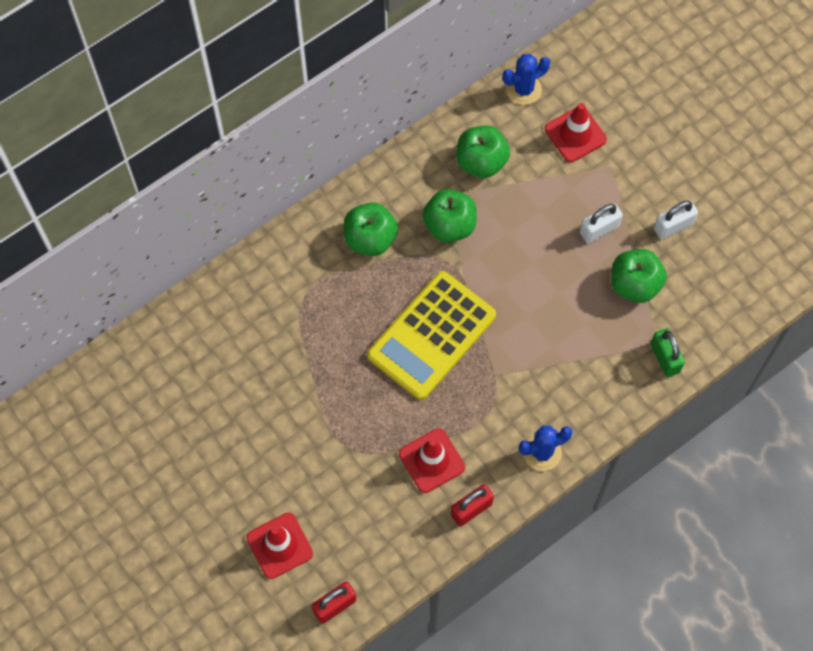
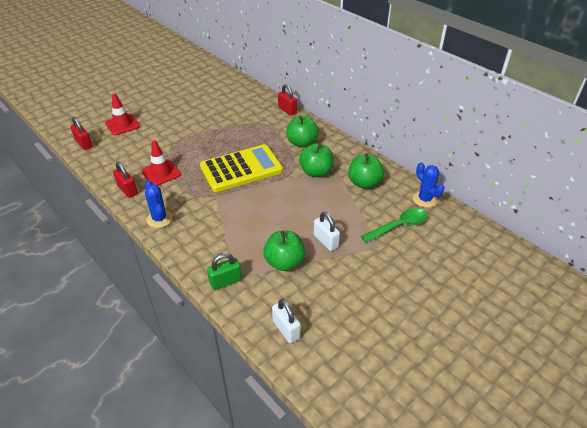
camera: 85 degrees right, 25 degrees down
yellow calculator [367,271,496,400] -> yellow calculator turned 120 degrees clockwise [200,144,283,192]
red traffic cone [545,103,607,162] -> green spoon [361,208,427,243]
white padlock [654,201,698,239] -> white padlock moved to [272,299,301,343]
none -> red padlock [278,84,297,115]

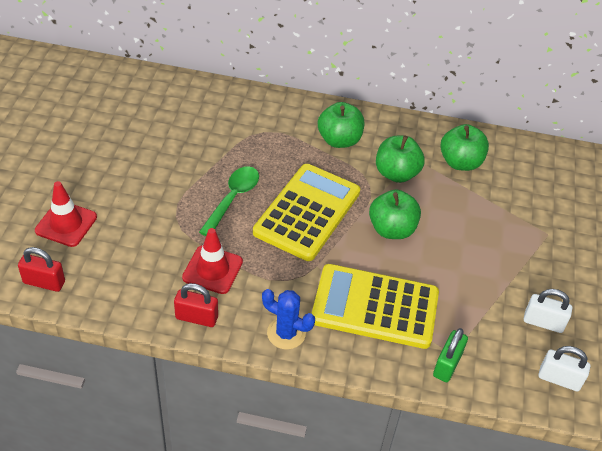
camera: 40 degrees left, 5 degrees up
green apple [263,231,305,271] -> green apple moved to [369,189,421,239]
red padlock [278,84,297,115] -> none
white padlock [314,212,340,251] -> white padlock moved to [524,289,572,333]
green spoon [361,208,427,243] -> green spoon moved to [199,166,259,236]
blue cactus [413,163,445,208] -> none
none -> yellow calculator [311,264,439,349]

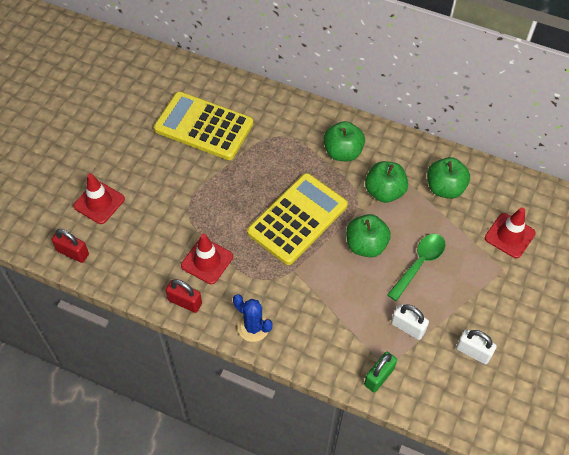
camera: 15 degrees right, 10 degrees up
green spoon [199,166,259,236] -> green spoon moved to [387,234,446,301]
yellow calculator [311,264,439,349] -> yellow calculator moved to [154,91,253,160]
white padlock [539,346,590,391] -> white padlock moved to [391,304,429,340]
none -> red traffic cone [485,207,536,258]

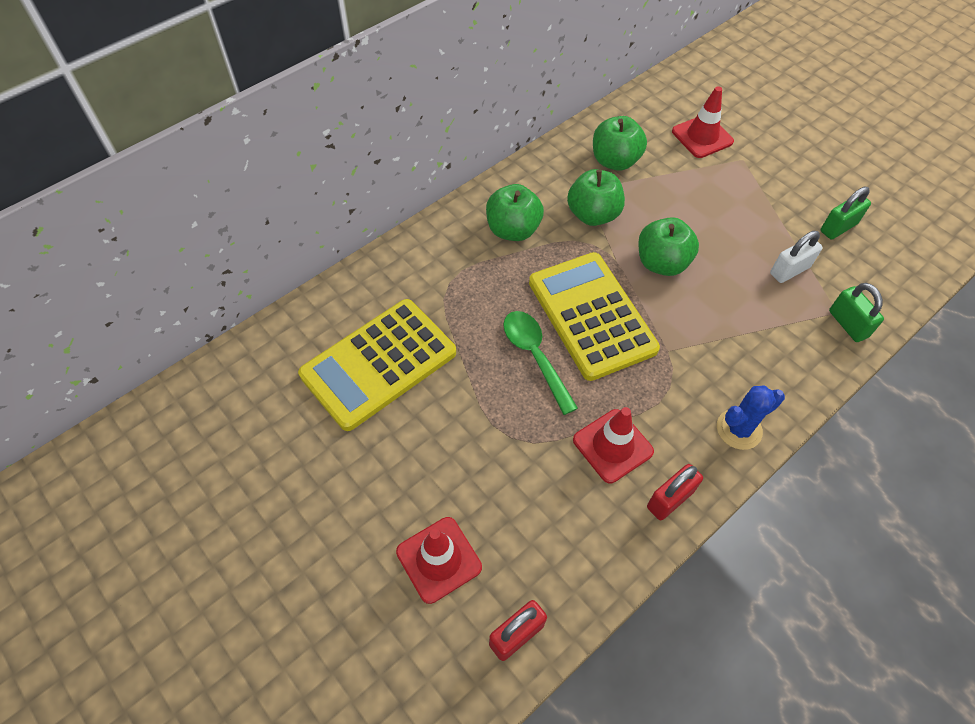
camera: 65 degrees left, 0 degrees up
green spoon [387,234,446,301] -> green spoon moved to [503,311,578,415]
white padlock [456,329,497,364] -> green padlock [821,187,871,240]

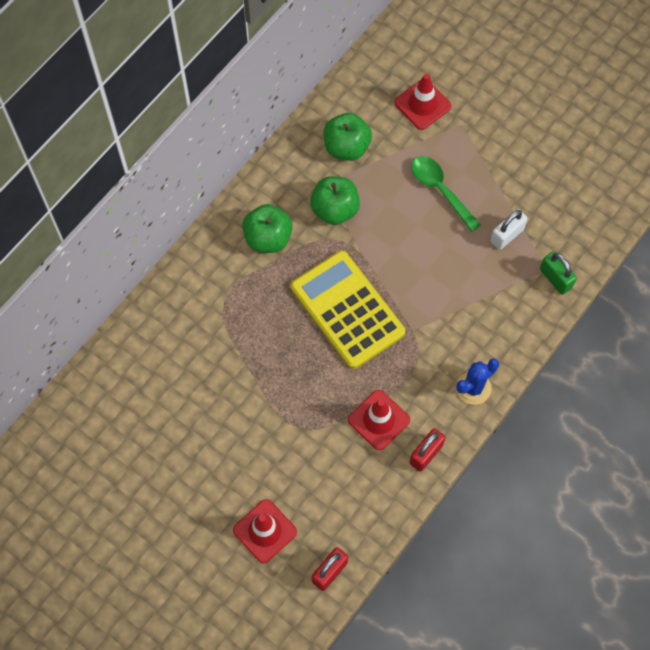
camera: 10 degrees left, 10 degrees up
yellow calculator [298,299,456,431] -> none
green spoon [503,311,578,415] -> green spoon moved to [411,156,481,232]
green apple [638,217,699,276] -> none
green padlock [821,187,871,240] -> none

